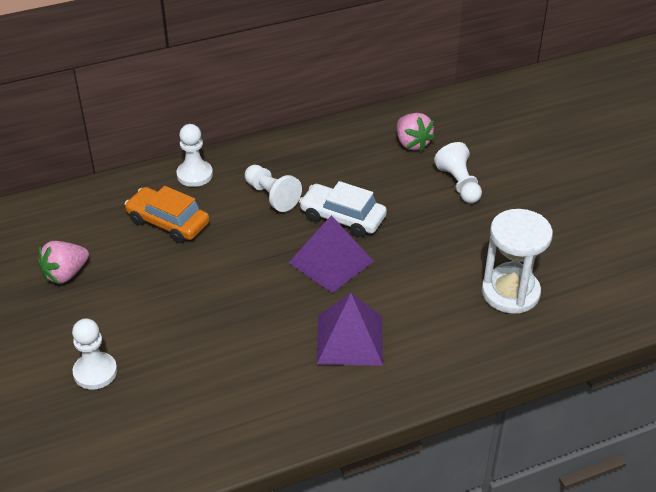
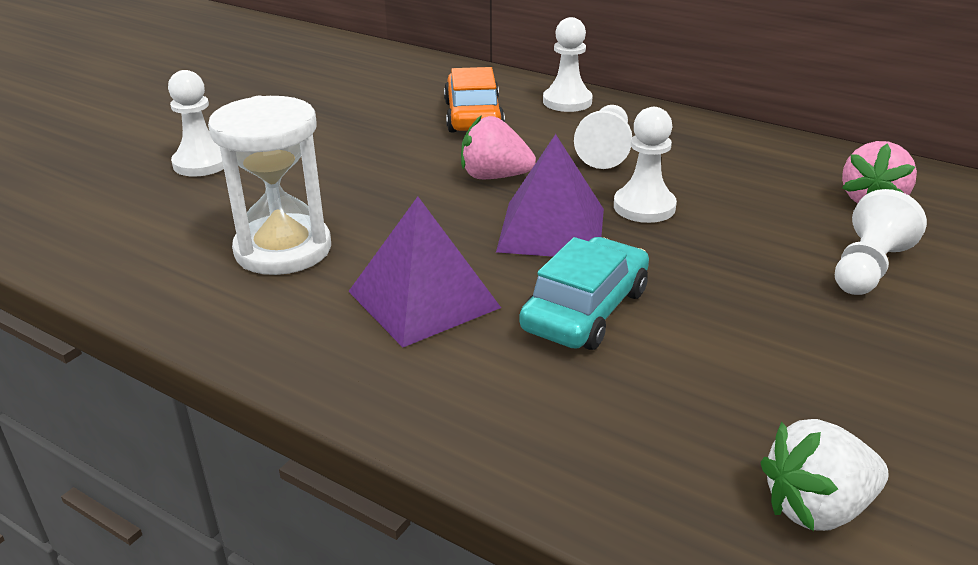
camera: 55 degrees right, 10 degrees down
pink strawberry [38,241,89,284] -> pink strawberry moved to [461,115,536,179]
white car [299,181,387,237] -> white pawn [614,107,677,223]
white hourglass [482,209,553,314] -> white hourglass moved to [208,96,331,275]
none -> turquoise car [519,237,649,350]
none -> white strawberry [760,419,889,531]

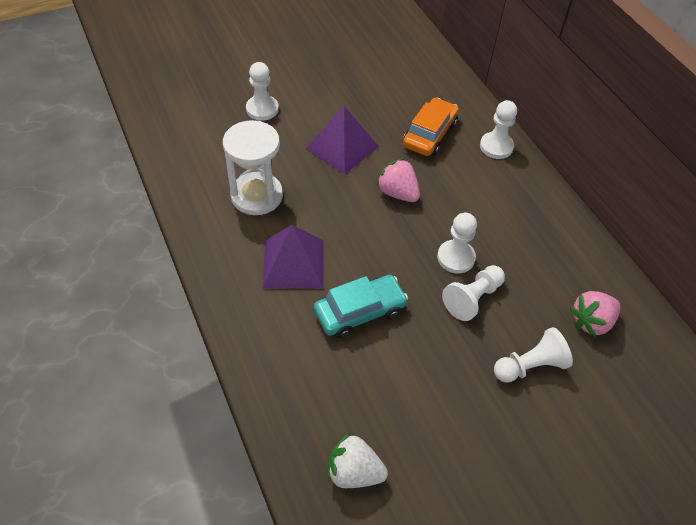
camera: 30 degrees right, 20 degrees up
purple pyramid [496,134,604,257] -> purple pyramid moved to [306,106,379,174]
white pawn [574,105,632,169] -> white pawn moved to [442,265,505,321]

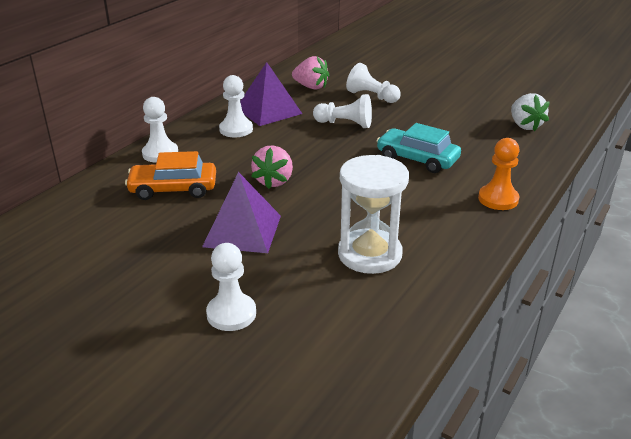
camera: 120 degrees left, 20 degrees down
purple pyramid [263,225,324,289] -> purple pyramid moved to [240,62,302,126]
white pawn [437,213,477,274] -> white pawn moved to [219,75,253,138]
none -> orange pawn [478,138,520,210]

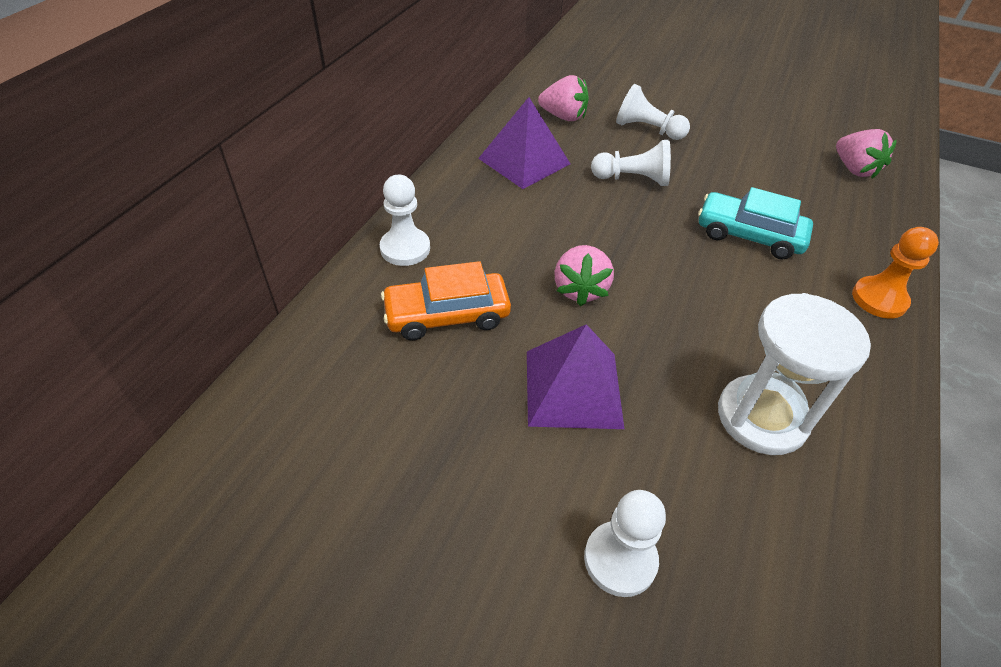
camera: 10 degrees left, 15 degrees up
white pawn [219,75,253,138] -> none
white strawberry [511,93,550,131] -> pink strawberry [836,129,897,179]

